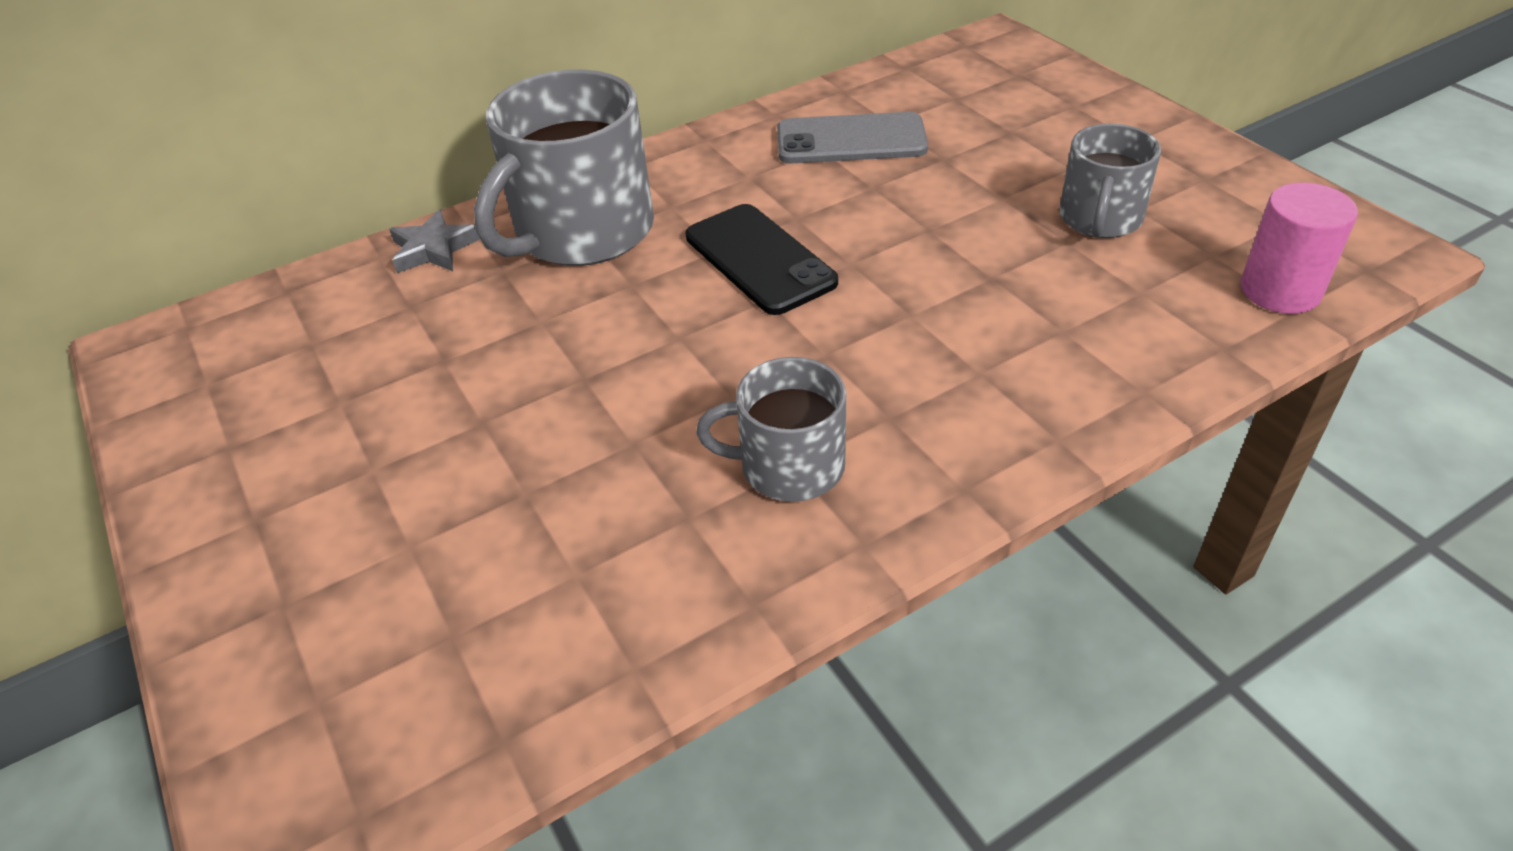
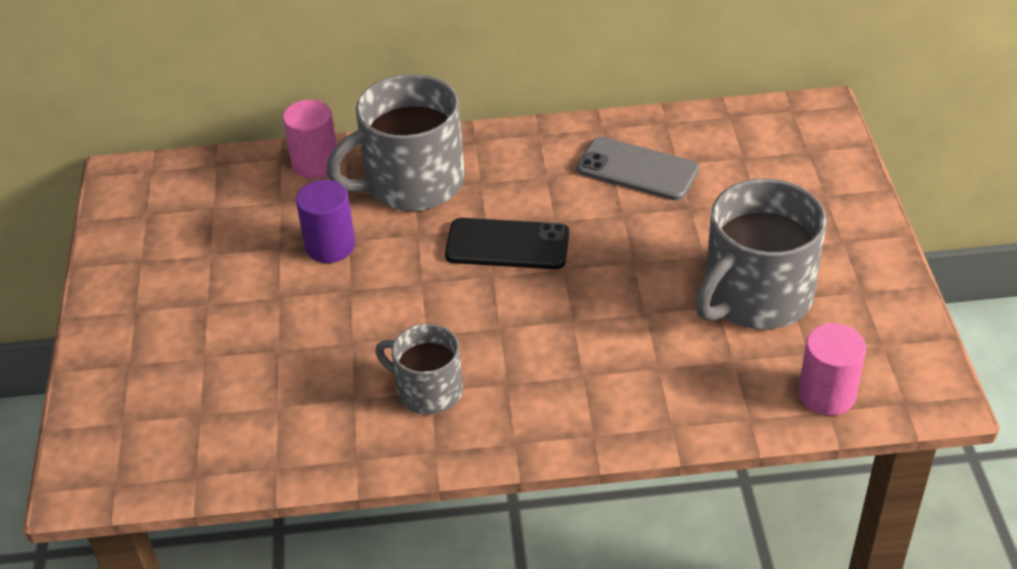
camera: 25 degrees right, 0 degrees up
grey star [389,209,480,273] -> pink cylinder [283,100,337,179]
black phone [686,204,838,315] -> black phone turned 75 degrees counterclockwise [445,218,569,269]
grey mug [1059,124,1161,238] -> grey mug [695,179,827,329], size x1.74
none -> purple cylinder [296,180,355,263]

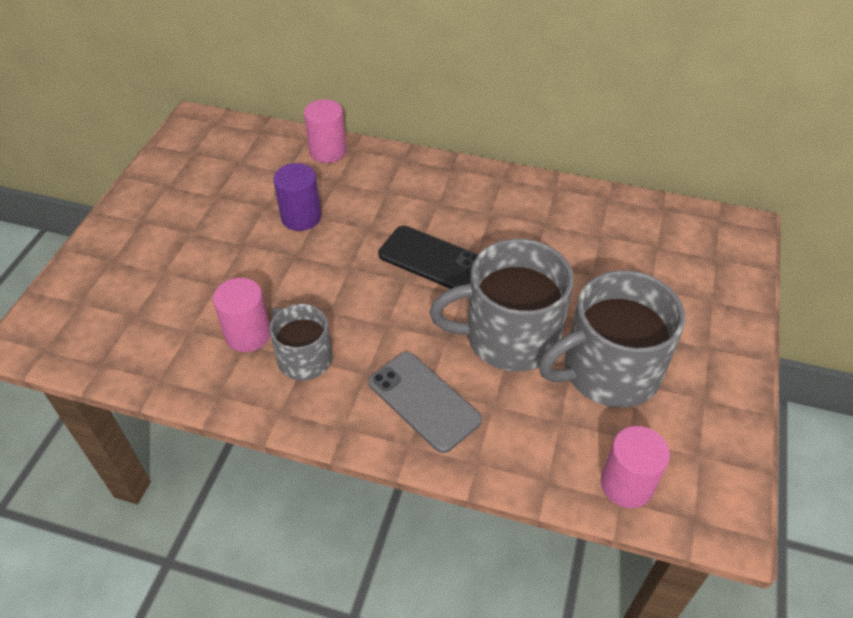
camera: 20 degrees right, 5 degrees up
grey mug [326,74,465,211] -> grey mug moved to [429,239,574,371]
grey phone [577,137,699,201] -> grey phone moved to [369,352,482,453]
none -> pink cylinder [213,278,270,352]

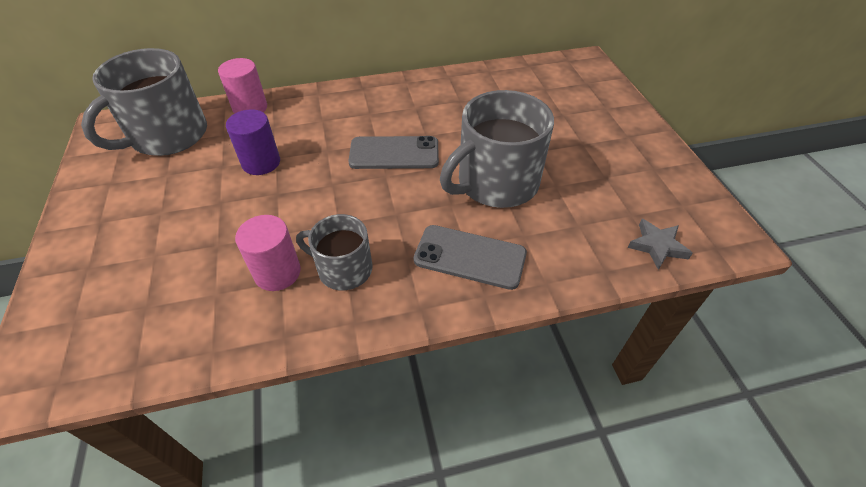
camera: 30 degrees left, 0 degrees up
black phone [378,226,478,289] -> grey phone [348,136,439,169]
grey mug [539,270,685,408] -> grey mug moved to [81,48,207,156]
pink cylinder [601,426,670,508] -> grey star [628,219,693,270]

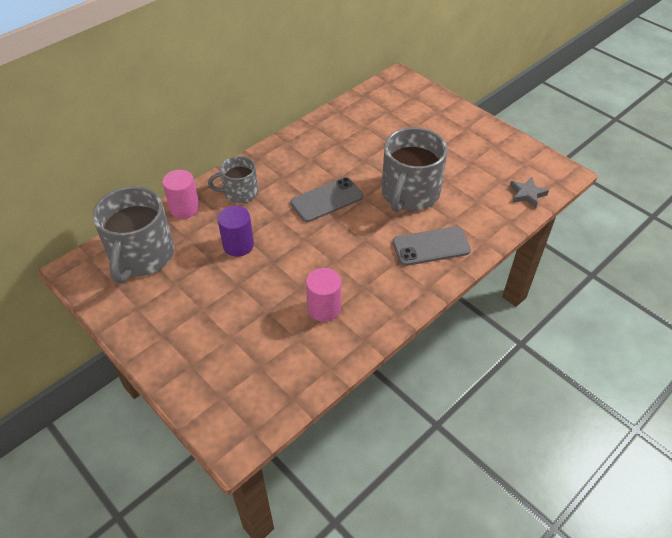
camera: 30 degrees left, 0 degrees up
grey mug [296,214,373,290] -> grey mug moved to [208,156,258,203]

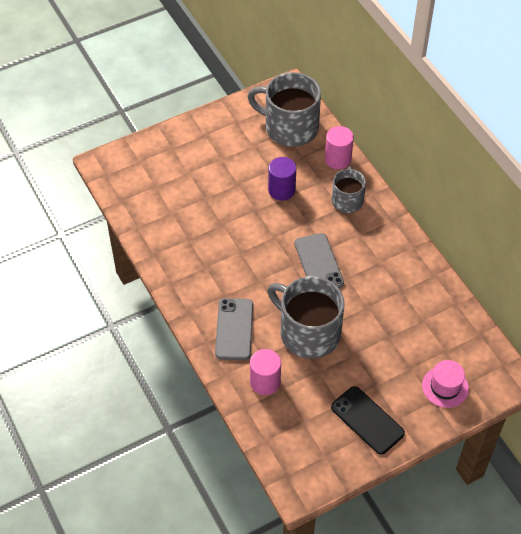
camera: 105 degrees right, 5 degrees up
pink cylinder [306,268,341,322] -> pink cylinder moved to [250,349,281,395]
grey star [510,177,549,208] -> none
none -> black phone [331,386,405,455]
none -> pink hat [422,360,469,408]

